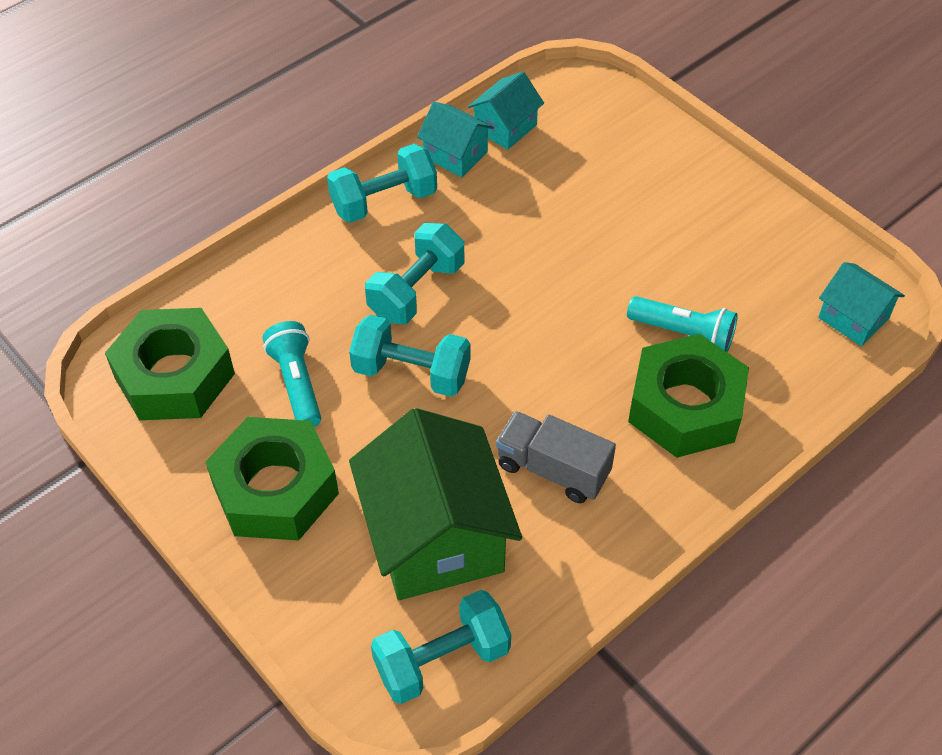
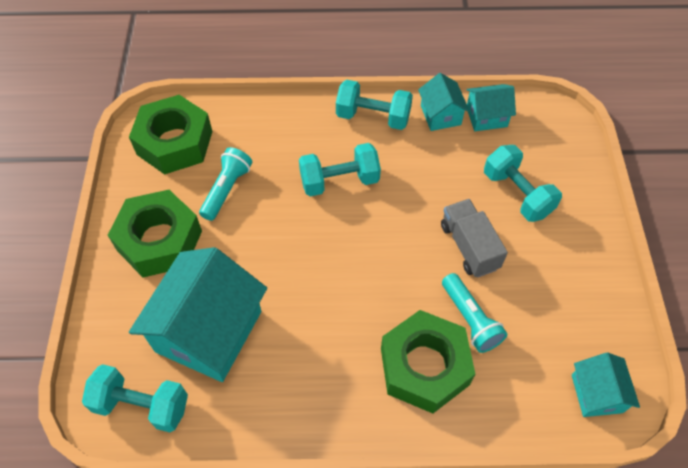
camera: 40 degrees right, 5 degrees up
turquoise dumbbell [349,315,471,397] -> turquoise dumbbell moved to [484,145,562,222]
green house [349,408,522,600] -> turquoise house [129,247,267,382]
grey truck [496,411,616,503] -> grey truck moved to [441,199,508,277]

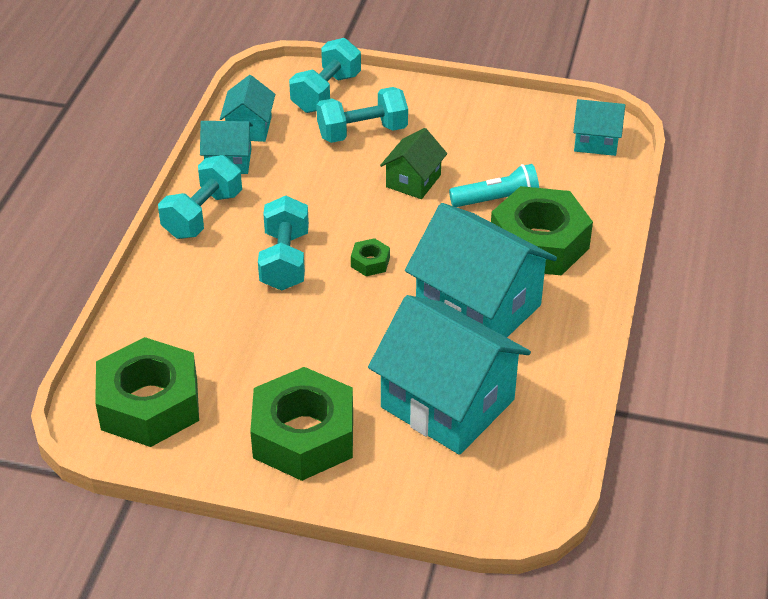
camera: 75 degrees left, 15 degrees down
turquoise dumbbell [82,364,188,432] -> turquoise dumbbell moved to [289,38,361,113]
turquoise flashlight [199,147,253,221] -> none
grey truck [441,199,508,277] -> green house [380,128,447,199]
none -> green nut [351,238,390,276]
none -> turquoise house [405,203,557,337]

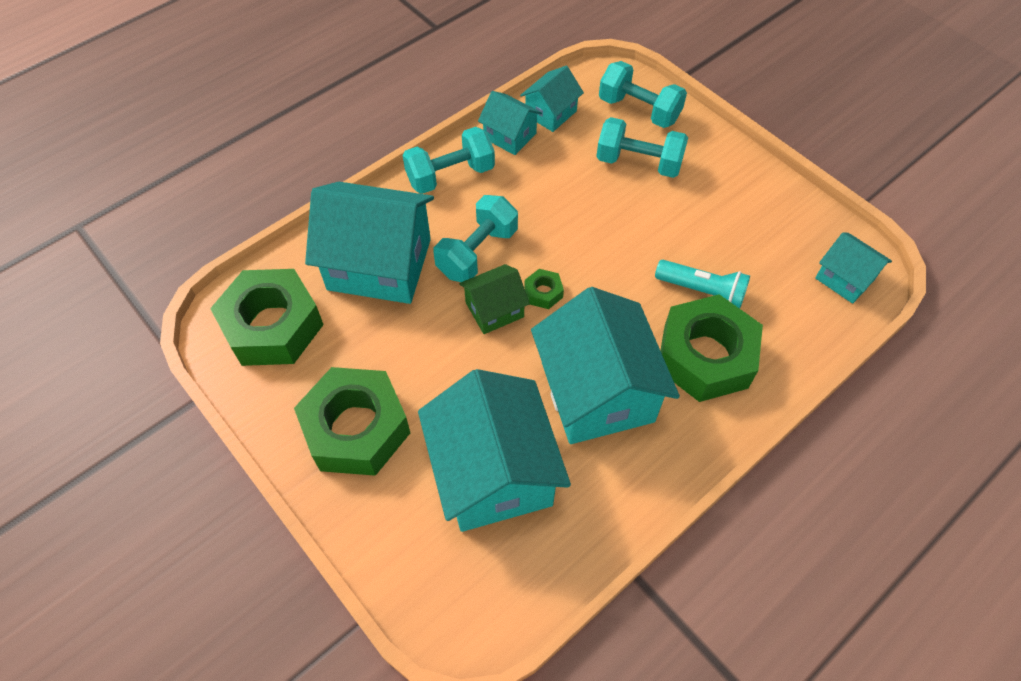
camera: 35 degrees right, 15 degrees up
turquoise dumbbell [289,38,361,113] -> turquoise dumbbell turned 60 degrees clockwise [599,61,687,128]
green house [380,128,447,199] -> green house moved to [459,264,530,334]
none -> turquoise house [305,182,434,304]

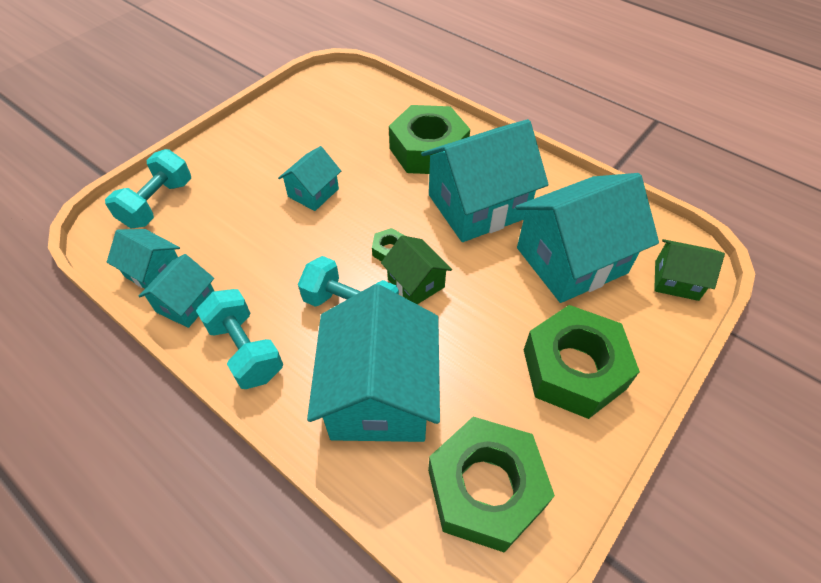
camera: 100 degrees left, 5 degrees down
turquoise dumbbell [596,117,688,178] -> none
turquoise flashlight [655,260,750,309] -> none
turquoise house [815,233,892,304] -> turquoise house moved to [278,146,341,211]
none -> green house [654,239,725,301]

